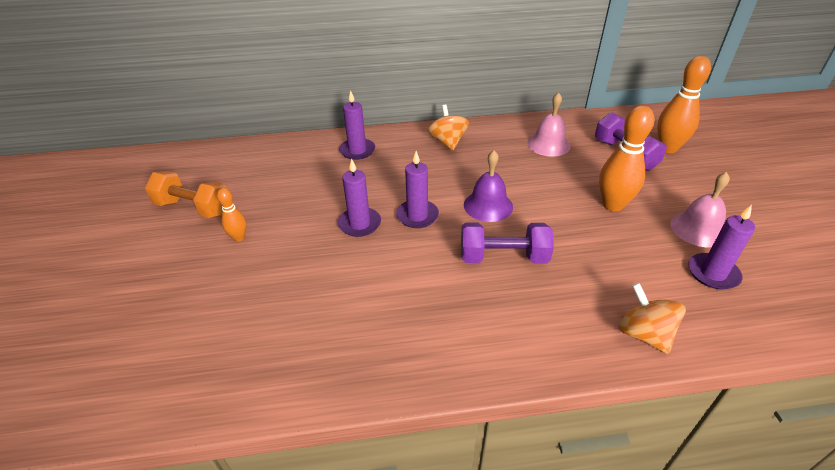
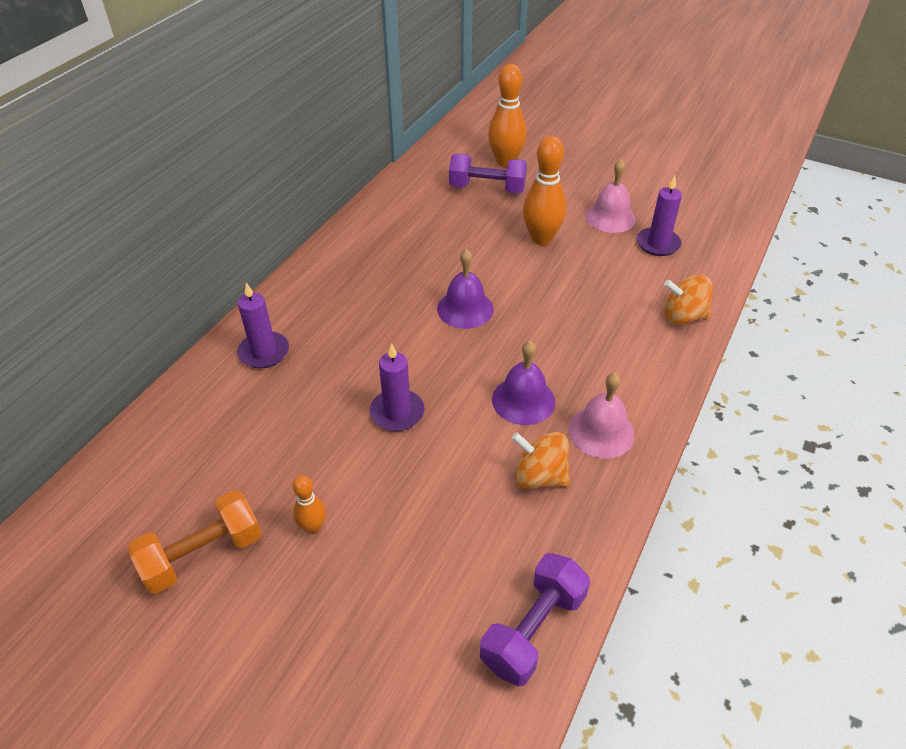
camera: 55 degrees left, 5 degrees up
purple candle [396,151,439,228] -> none
orange spinning top [428,105,469,151] -> orange spinning top moved to [512,432,570,489]
purple dumbbell [461,223,554,263] -> purple dumbbell moved to [480,553,590,687]
pink bell [527,92,571,157] -> pink bell moved to [569,373,635,459]
none -> purple bell [492,341,555,425]

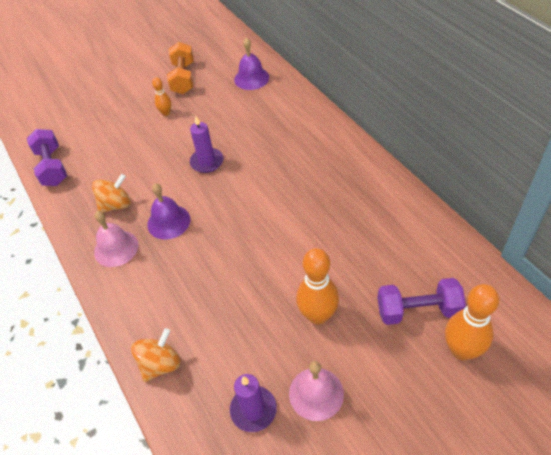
camera: 125 degrees right, 5 degrees up
purple candle [237,283,289,368] -> none
purple bell [437,249,494,329] -> purple bell moved to [234,38,269,90]
purple dumbbell [449,154,527,193] -> purple dumbbell turned 45 degrees clockwise [377,278,466,325]

